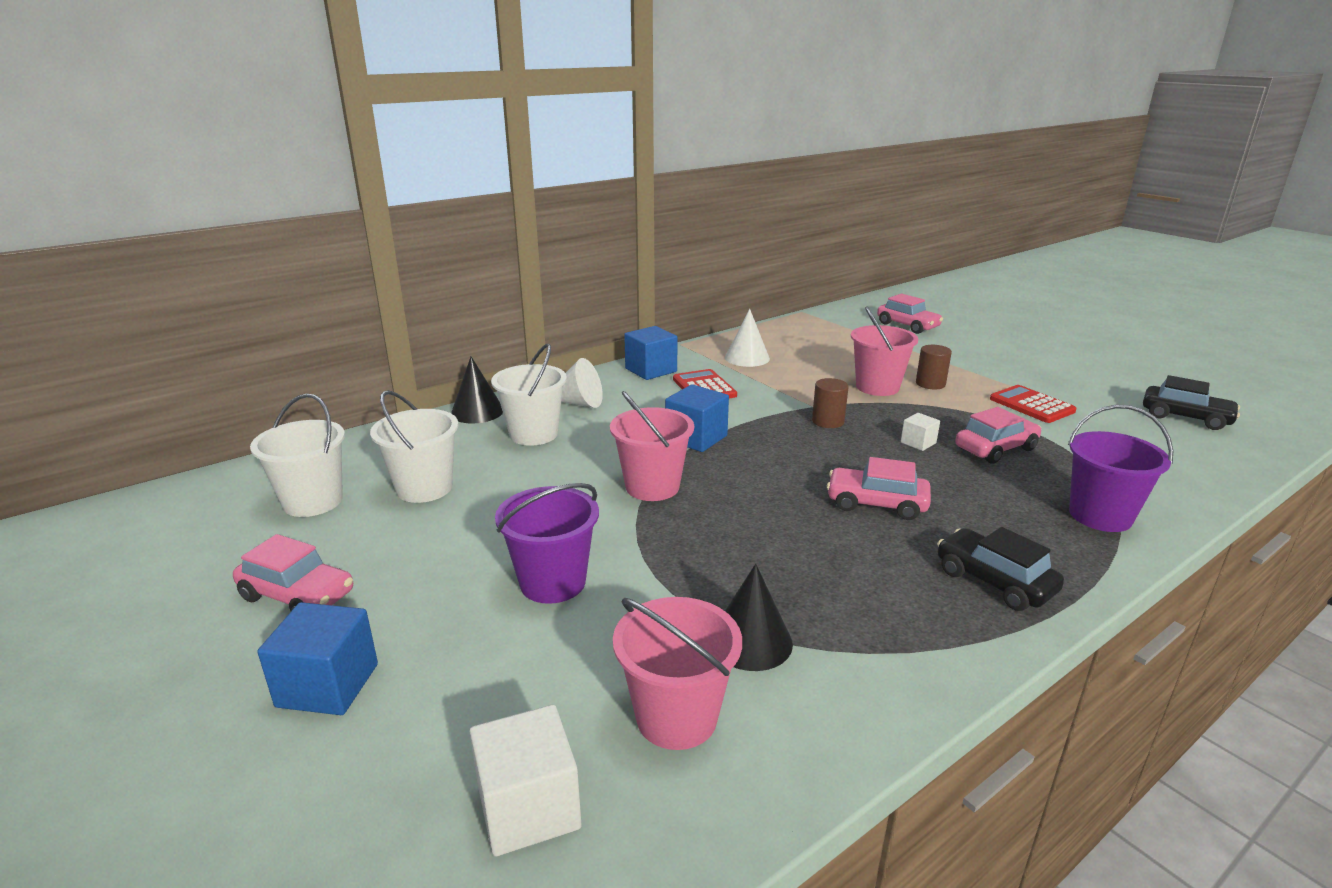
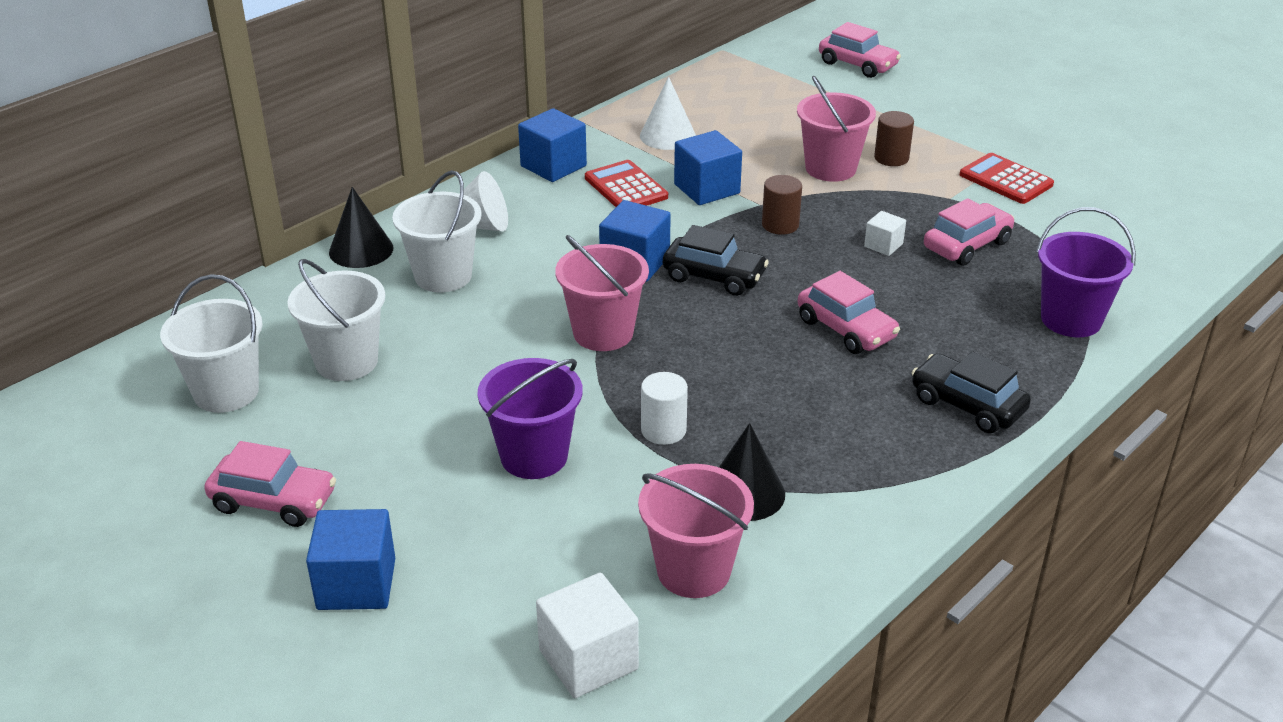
camera: 10 degrees left, 10 degrees up
pink car [827,457,931,520] -> pink car turned 135 degrees counterclockwise [798,271,900,354]
black car [1143,375,1240,430] -> black car moved to [663,225,769,296]
none -> white cylinder [641,372,688,445]
none -> blue cube [674,130,742,205]

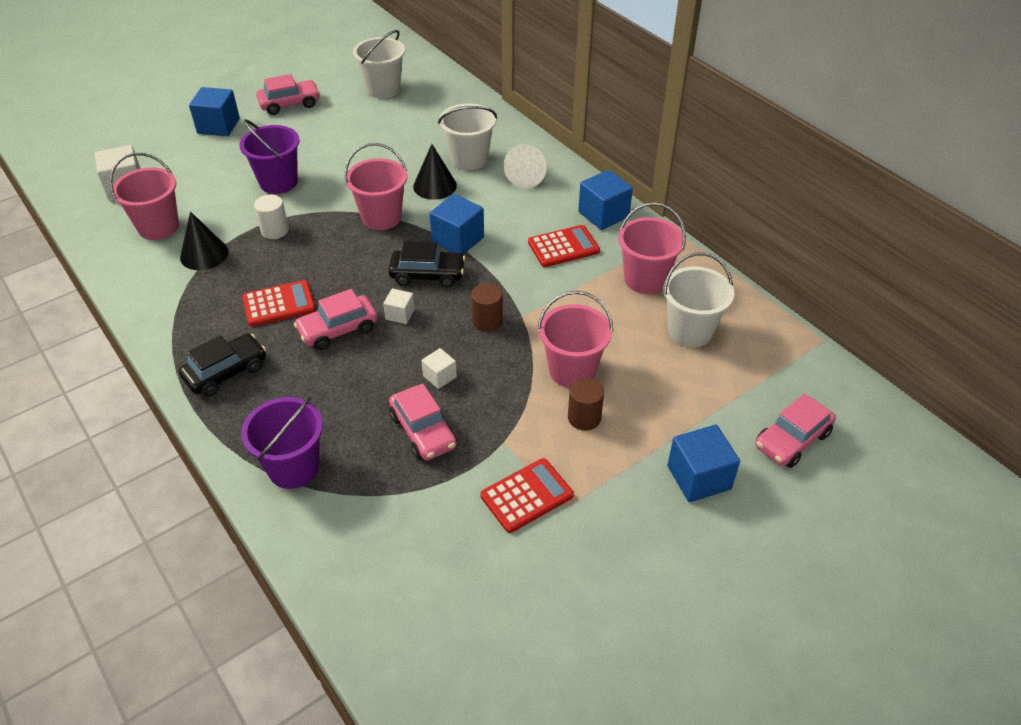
camera: 100 degrees right, 10 degrees up
pink car [204,441,336,527] -> pink car turned 135 degrees counterclockwise [256,74,320,115]
white bucket [287,259,385,381] -> white bucket moved to [663,252,734,347]
black cone [329,187,393,268] -> black cone moved to [413,144,457,200]
white cone [640,77,696,150] -> pink bucket [618,202,686,294]
black car [663,225,769,296] -> black car turned 120 degrees counterclockwise [389,241,466,288]
blue cube [674,130,742,205] -> blue cube moved to [667,425,740,502]
none -> red calculator [242,280,316,327]
none -> white cube [383,289,415,324]

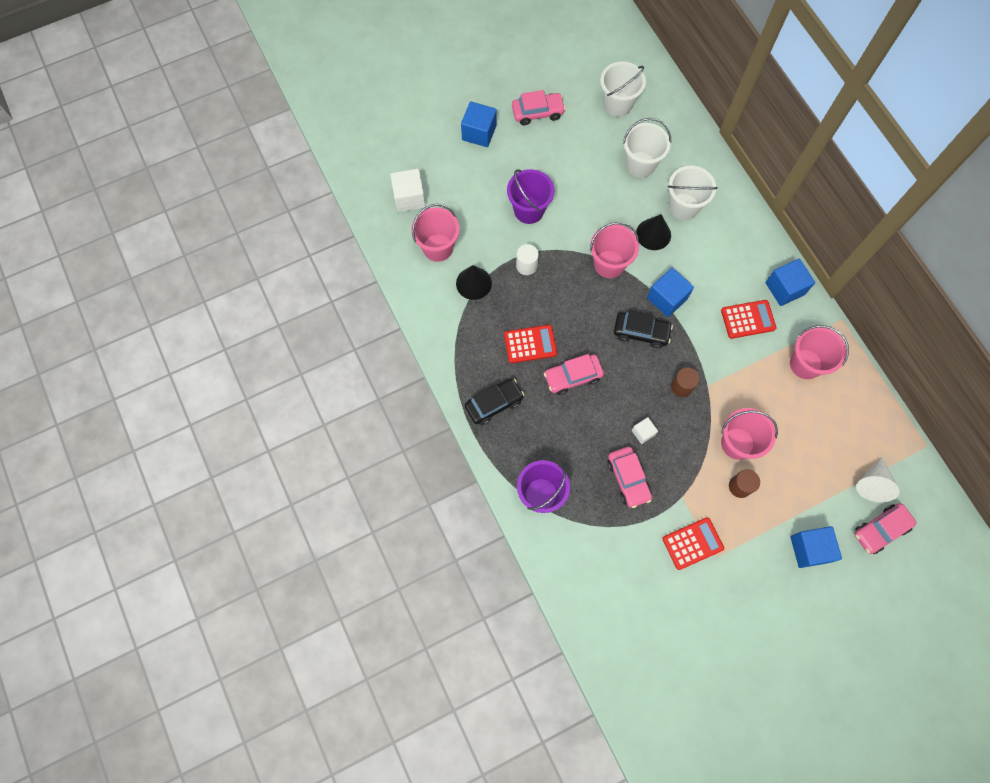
camera: 10 degrees right, 25 degrees up
white cube [383,289,415,324] -> none
white cone [504,144,547,188] -> white cone moved to [856,456,899,503]
white bucket [663,252,734,347] -> white bucket moved to [623,118,671,178]

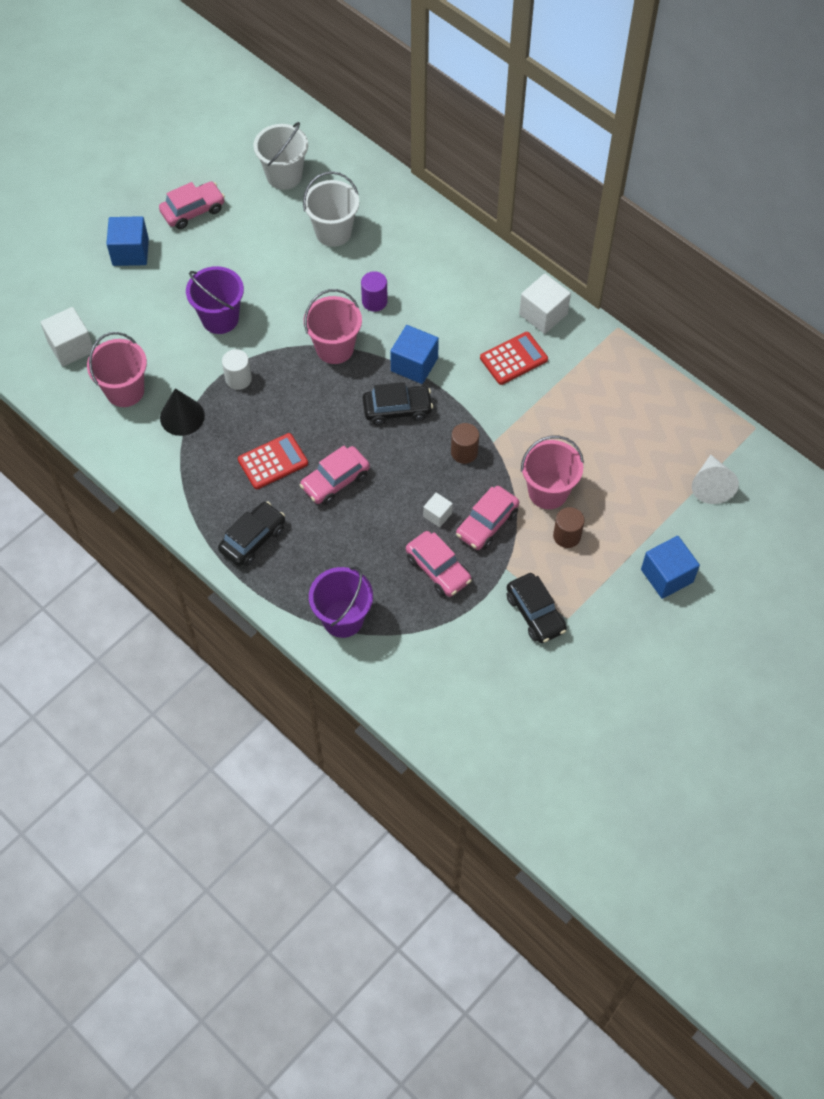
camera: 20 degrees left, 10 degrees down
black cone [636,214,671,250] -> purple cylinder [361,271,388,312]
red calculator [662,517,724,570] -> black car [507,573,567,643]
white bucket [668,166,718,220] -> none
blue cube [765,259,815,306] -> white cube [519,274,571,334]
pink bucket [790,325,849,379] -> none
pink car [854,503,917,554] -> pink car moved to [456,486,519,550]

